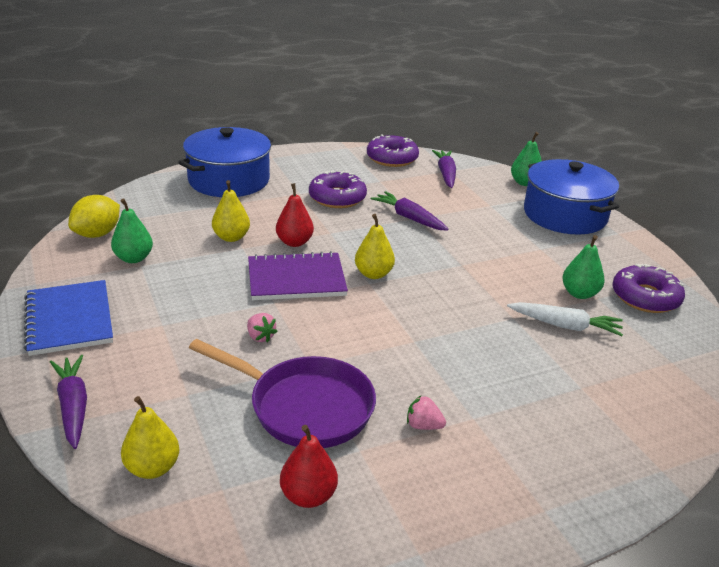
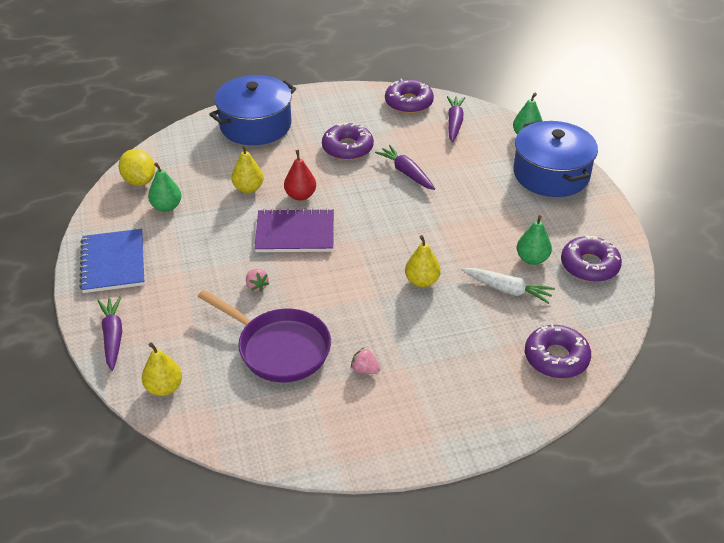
camera: 10 degrees right, 10 degrees up
yellow lemon [68,195,120,238] -> yellow lemon turned 75 degrees counterclockwise [119,149,155,186]
red pear [280,425,338,508] -> none
yellow pear [355,214,395,279] -> yellow pear moved to [405,235,441,287]
none -> purple donut [525,323,591,378]

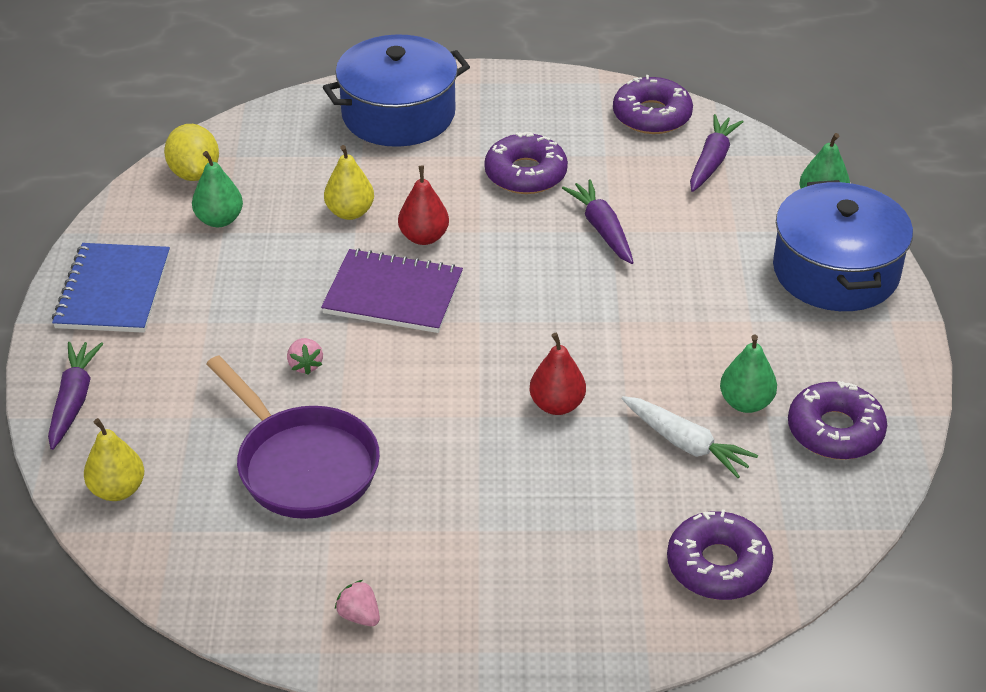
camera: 15 degrees right, 0 degrees up
pink strawberry [351,348,380,374] -> pink strawberry moved to [335,580,380,626]
yellow pear [405,235,441,287] -> red pear [529,333,586,415]

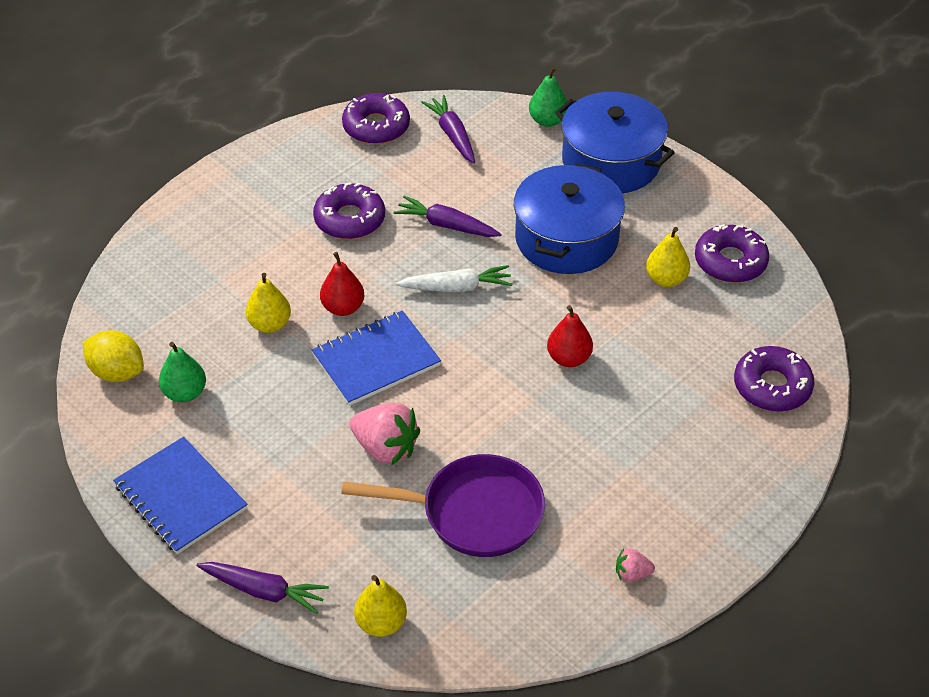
camera: 45 degrees left, 5 degrees up
purple carrot [48,342,103,450] -> purple carrot turned 150 degrees clockwise [197,562,329,614]
pink strawberry [287,338,323,375] -> pink strawberry [350,403,420,465], size x1.96
purple notebook [321,248,463,333] -> blue notebook [312,310,441,406]
blue pot [323,34,470,147] -> blue pot moved to [514,163,625,274]
white carrot [622,396,758,478] -> white carrot moved to [395,265,512,292]
green pear [720,335,777,413] -> yellow pear [646,227,690,287]

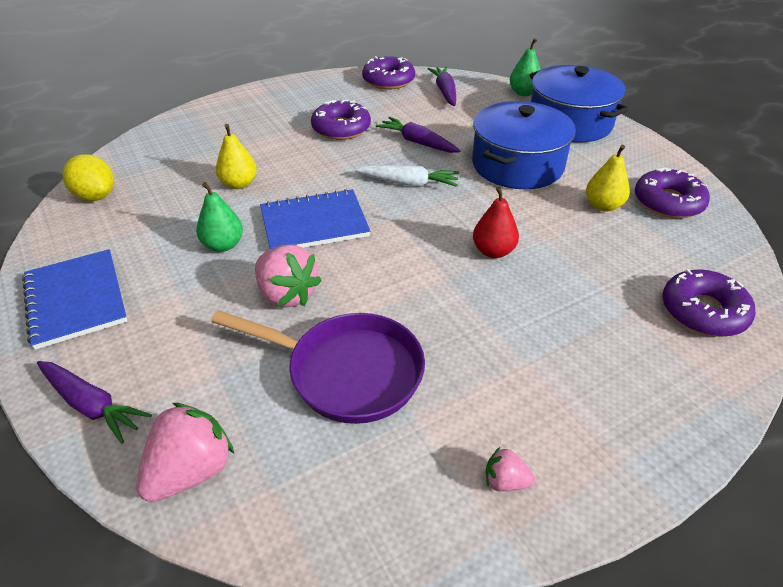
camera: 15 degrees right, 5 degrees down
green pear [159,342,206,402] -> green pear moved to [196,182,243,252]
red pear [320,252,364,316] -> none
yellow pear [354,575,407,637] -> pink strawberry [136,403,234,502]

